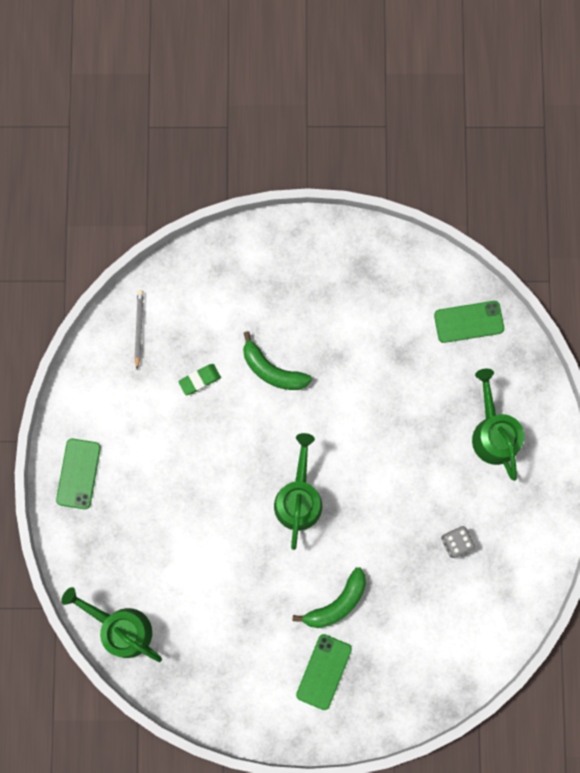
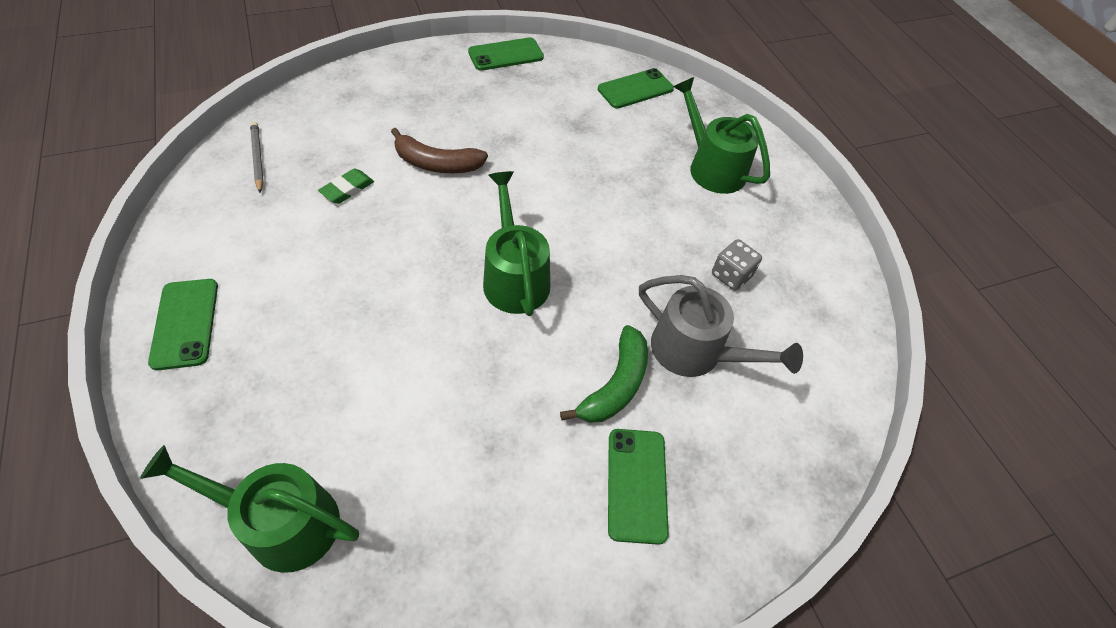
camera: 25 degrees left, 25 degrees down
green banana [243,331,312,390] -> brown banana [391,128,488,173]
none -> green phone [468,37,544,71]
none -> grey watering can [639,275,803,377]

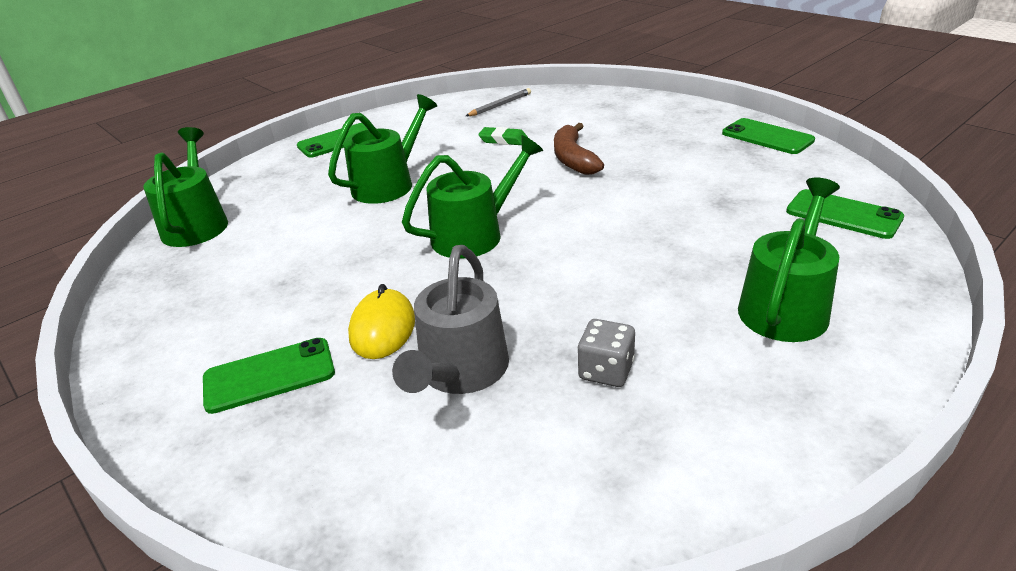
camera: 75 degrees right, 20 degrees down
green banana [560,325,648,423] -> yellow mouse [348,284,415,359]
none -> green watering can [328,94,437,204]

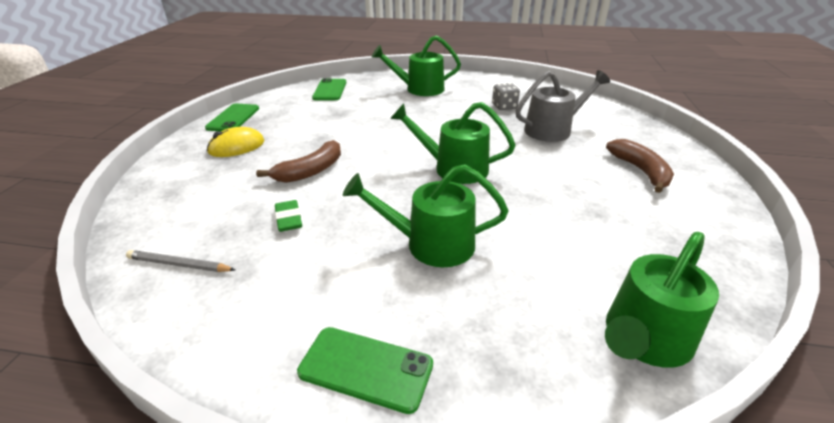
camera: 130 degrees left, 0 degrees up
green phone [203,338,335,414] -> brown banana [606,139,674,193]
yellow mouse [348,284,415,359] -> yellow mouse moved to [207,127,264,157]

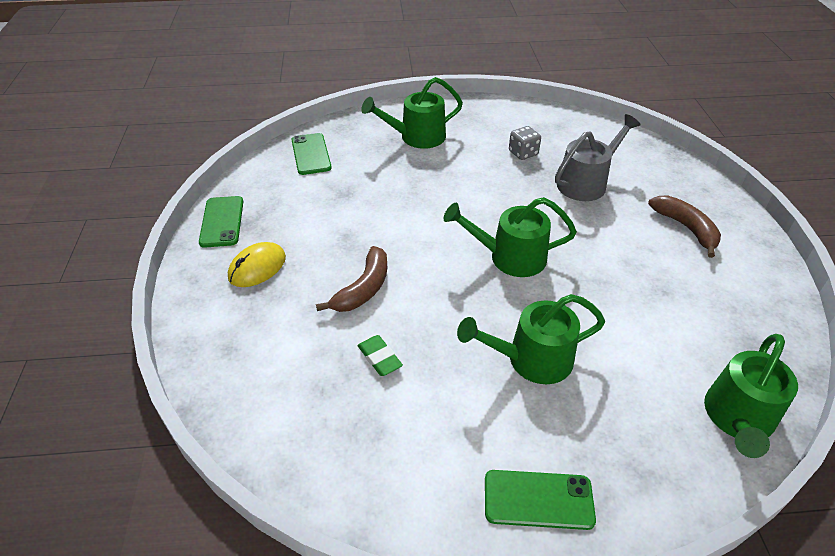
camera: 15 degrees left, 10 degrees up
grey pencil [126,250,236,272] -> none

